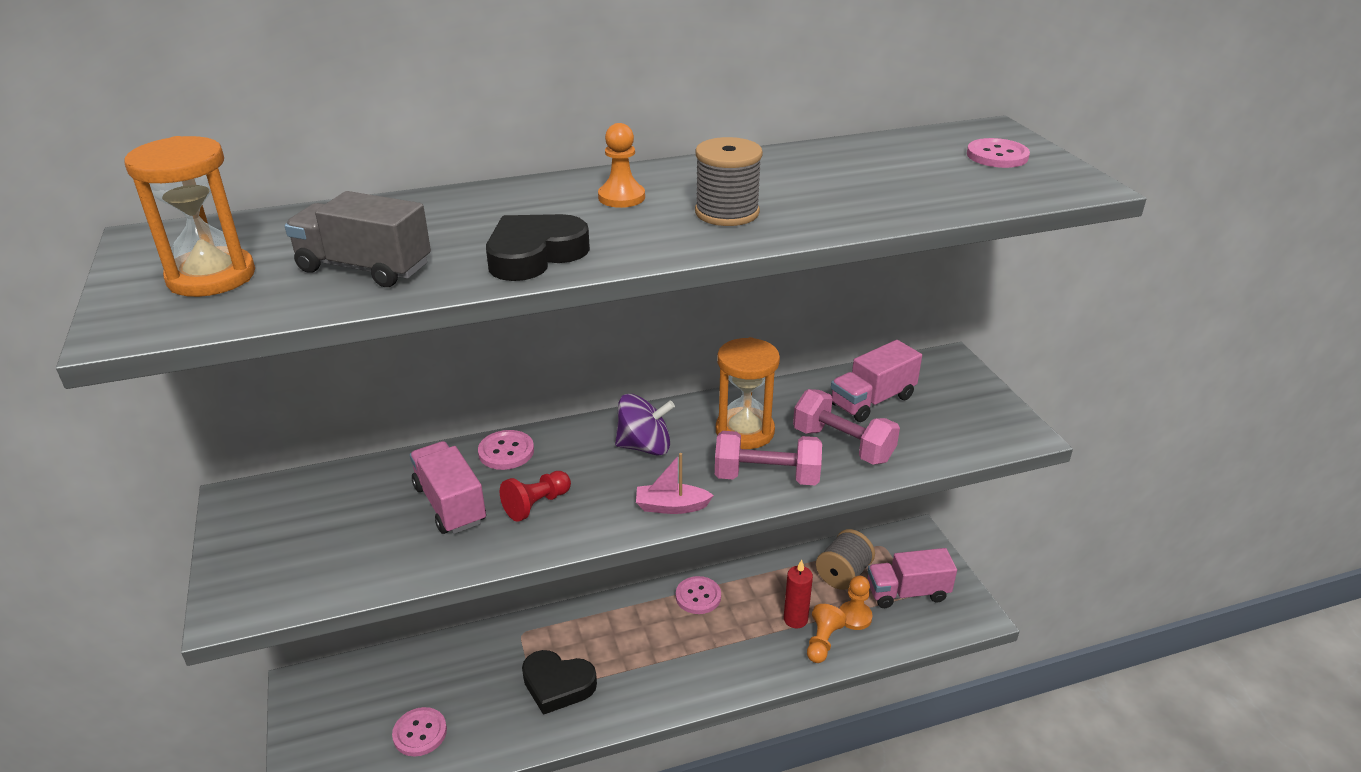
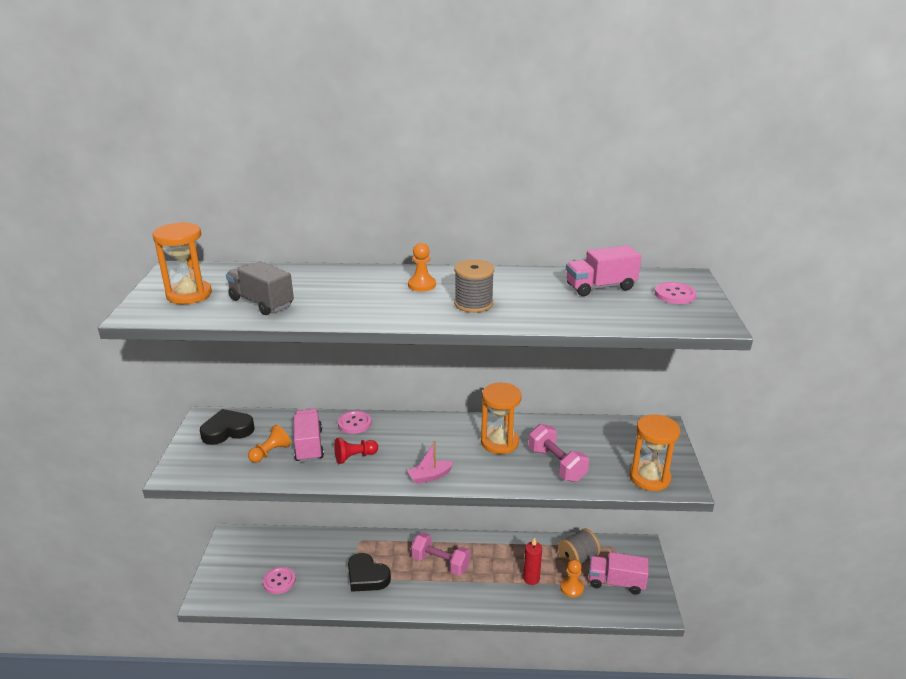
camera: 20 degrees right, 5 degrees down
black heart [486,214,590,281] -> black heart moved to [200,409,254,445]
purple spinning top [615,394,675,456] -> none
pink boat [636,453,714,514] -> pink boat turned 45 degrees counterclockwise [407,441,454,484]
pink button [676,576,721,614] -> none
pink dumbbell [715,431,822,485] -> pink dumbbell moved to [411,532,470,576]
orange pawn [807,604,847,663] -> orange pawn moved to [248,425,291,463]
pink truck [831,340,922,422] -> pink truck moved to [566,245,641,296]
none -> orange hourglass [629,414,680,491]

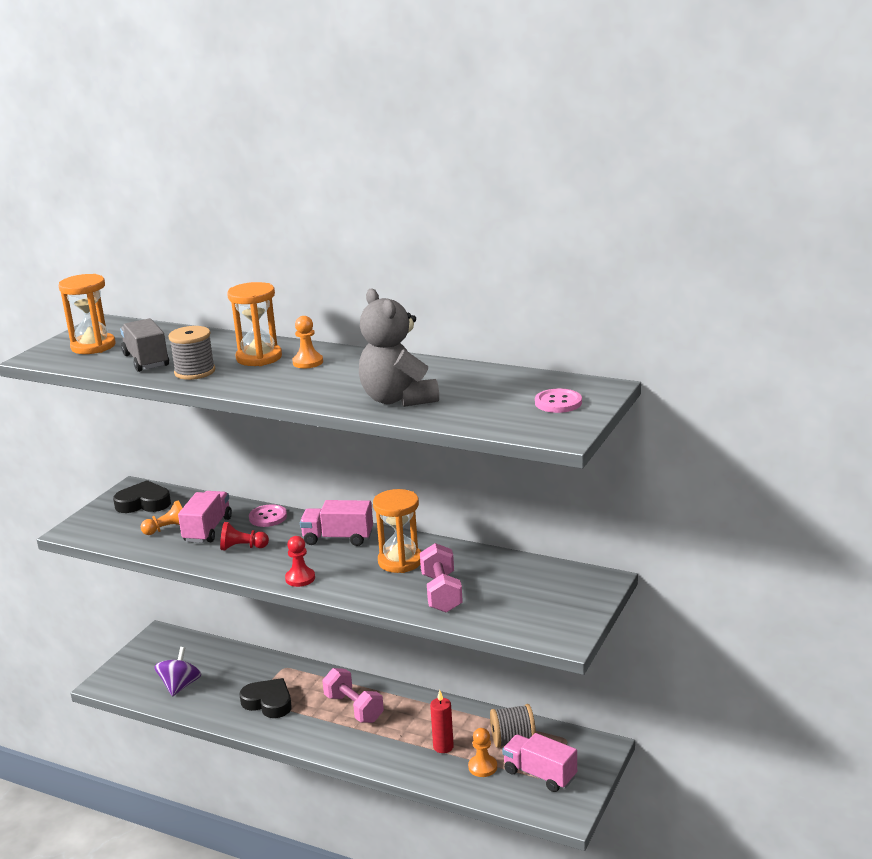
camera: 25 degrees right, 5 degrees down
pink button [263,567,296,594] -> purple spinning top [154,647,201,697]
black heart [348,553,391,592] -> black heart turned 150 degrees clockwise [239,678,292,718]
pink boat [407,441,454,484] -> red pawn [285,536,315,587]
grey spool [454,259,494,313] -> grey spool moved to [168,326,216,380]
pink truck [566,245,641,296] -> pink truck moved to [300,500,373,546]
orange hourglass [629,414,680,491] -> orange hourglass moved to [227,282,282,366]
none -> grey teddy bear [359,288,439,407]

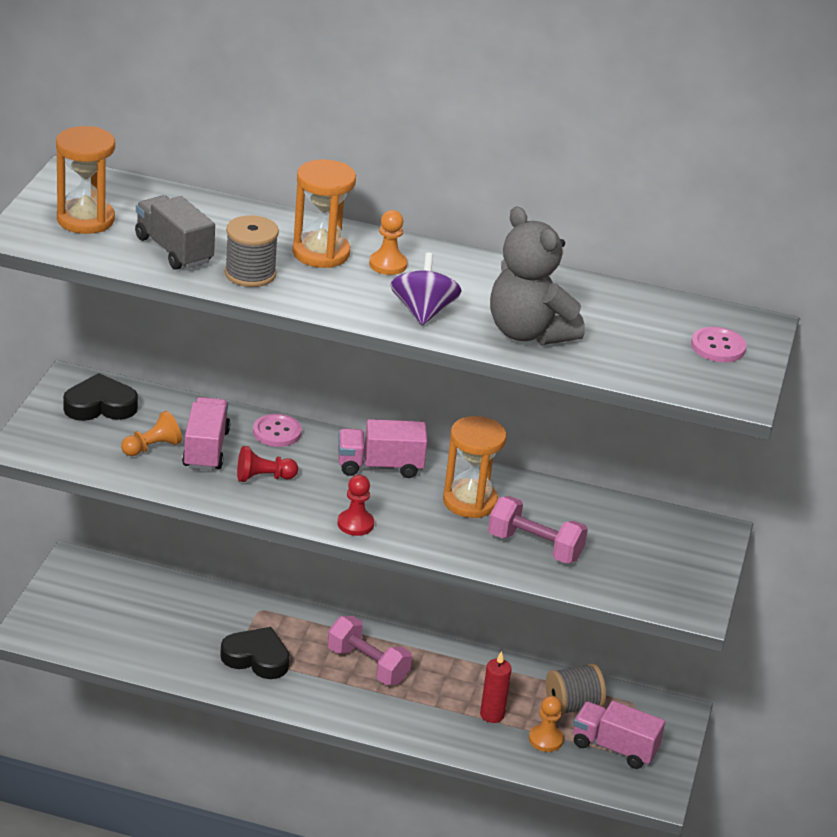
camera: 15 degrees left, 10 degrees up
purple spinning top [154,647,201,697] -> purple spinning top moved to [390,253,462,325]
pink dumbbell [420,543,463,613] -> pink dumbbell turned 45 degrees counterclockwise [488,496,588,564]

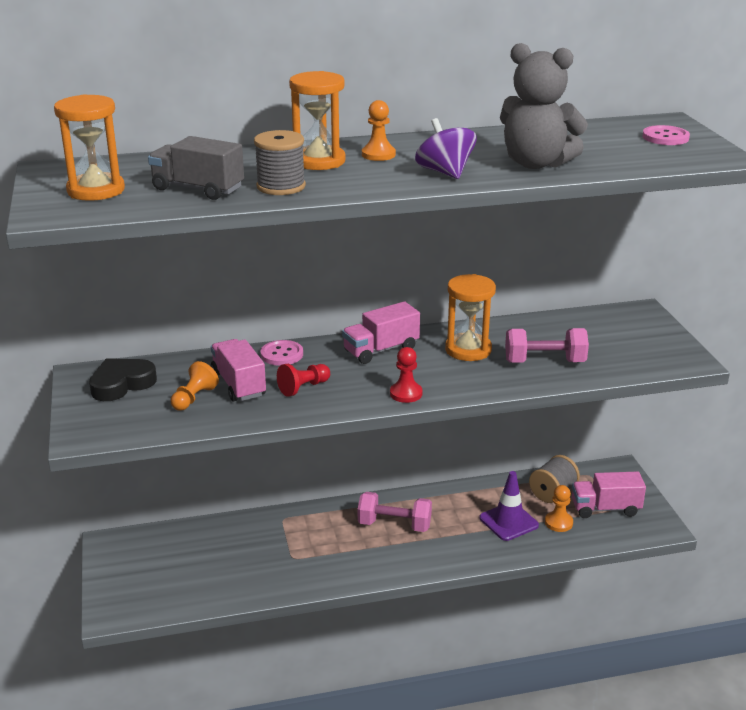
camera: 25 degrees left, 5 degrees down
black heart [220,627,290,679] -> none
red candle [480,651,512,723] -> purple traffic cone [480,471,539,541]

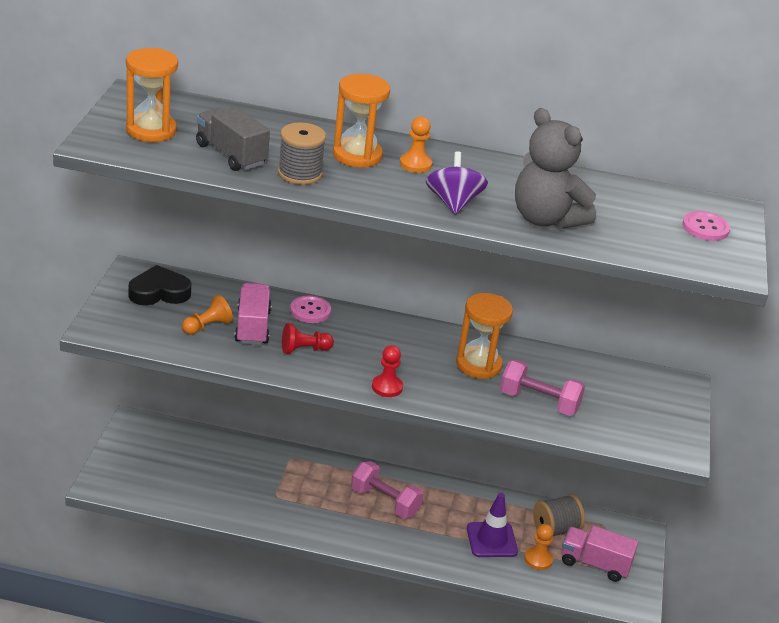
camera: 20 degrees right, 5 degrees up
pink truck [342,301,420,364] -> none

